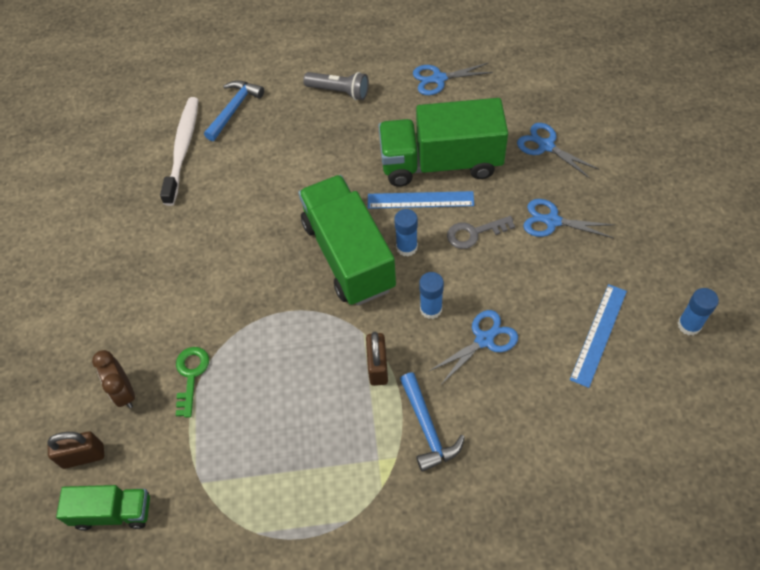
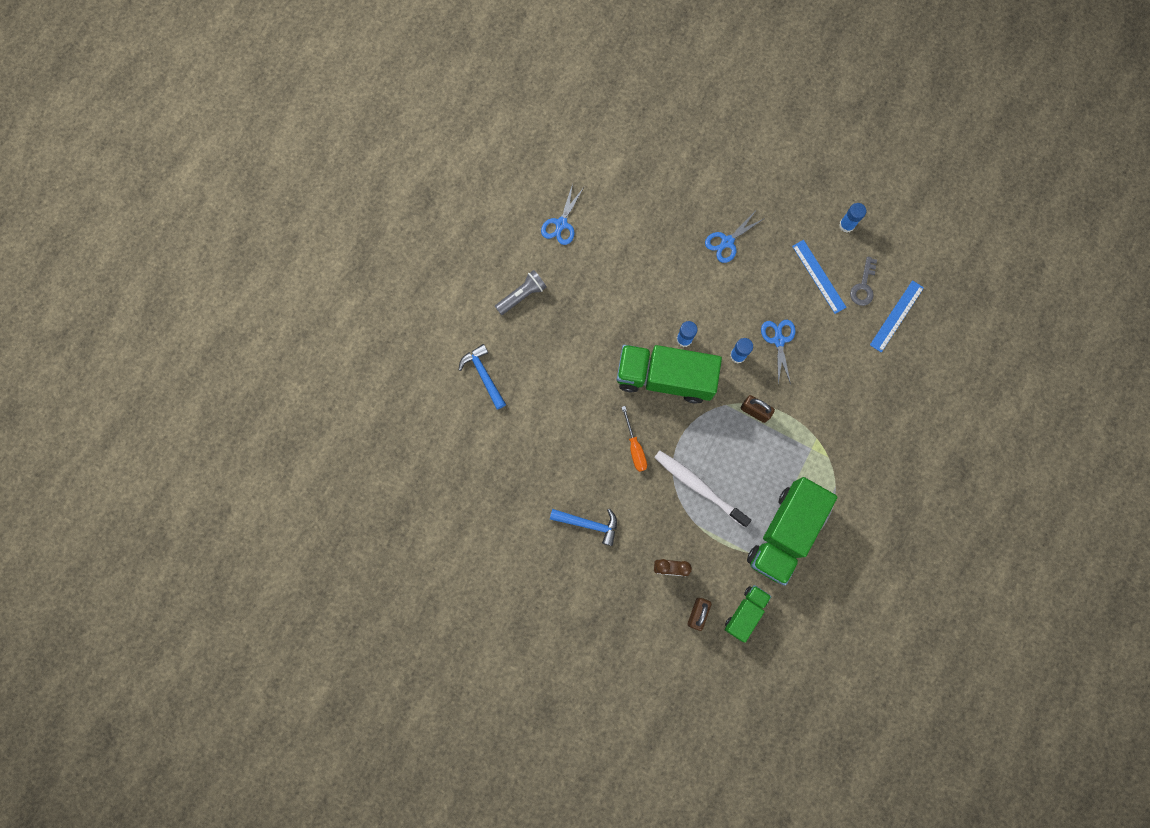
camera: 60 degrees left, 20 degrees up
white toothbrush [160,97,199,206] -> white toothbrush moved to [654,451,751,527]
green key [176,347,209,418] -> none
blue ruler [368,191,474,209] -> blue ruler moved to [870,280,924,352]
green truck [378,98,508,187] -> green truck moved to [747,477,837,586]
blue hammer [400,373,465,472] -> blue hammer moved to [550,508,617,546]
grey key [447,216,515,249] -> grey key moved to [850,256,877,306]
blue scissors [517,123,598,178] -> none
none -> orange screwdriver [622,406,647,472]

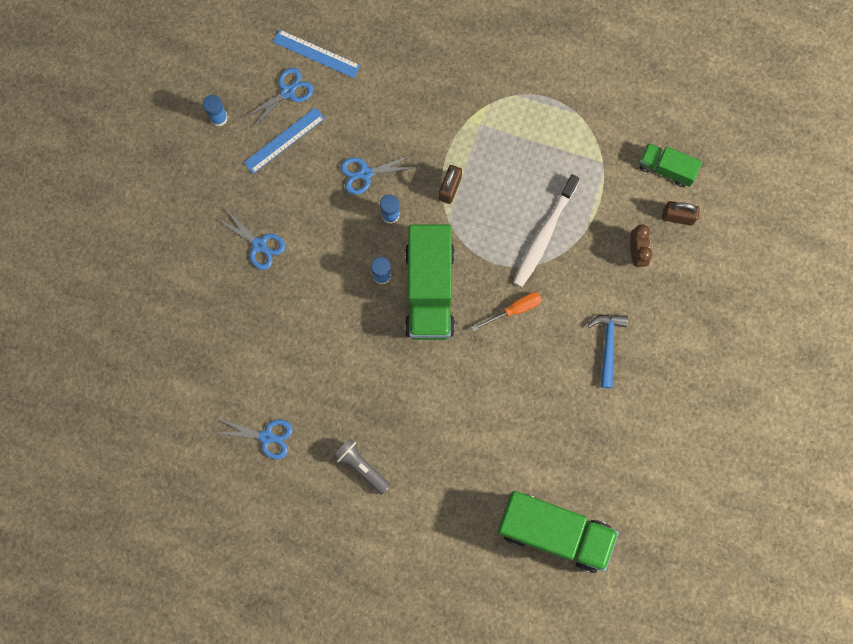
camera: 100 degrees left, 0 degrees up
blue hammer [459,344,506,409] -> none
green truck [747,477,837,586] -> green truck moved to [497,491,619,573]
grey key [850,256,877,306] -> blue scissors [245,68,314,128]

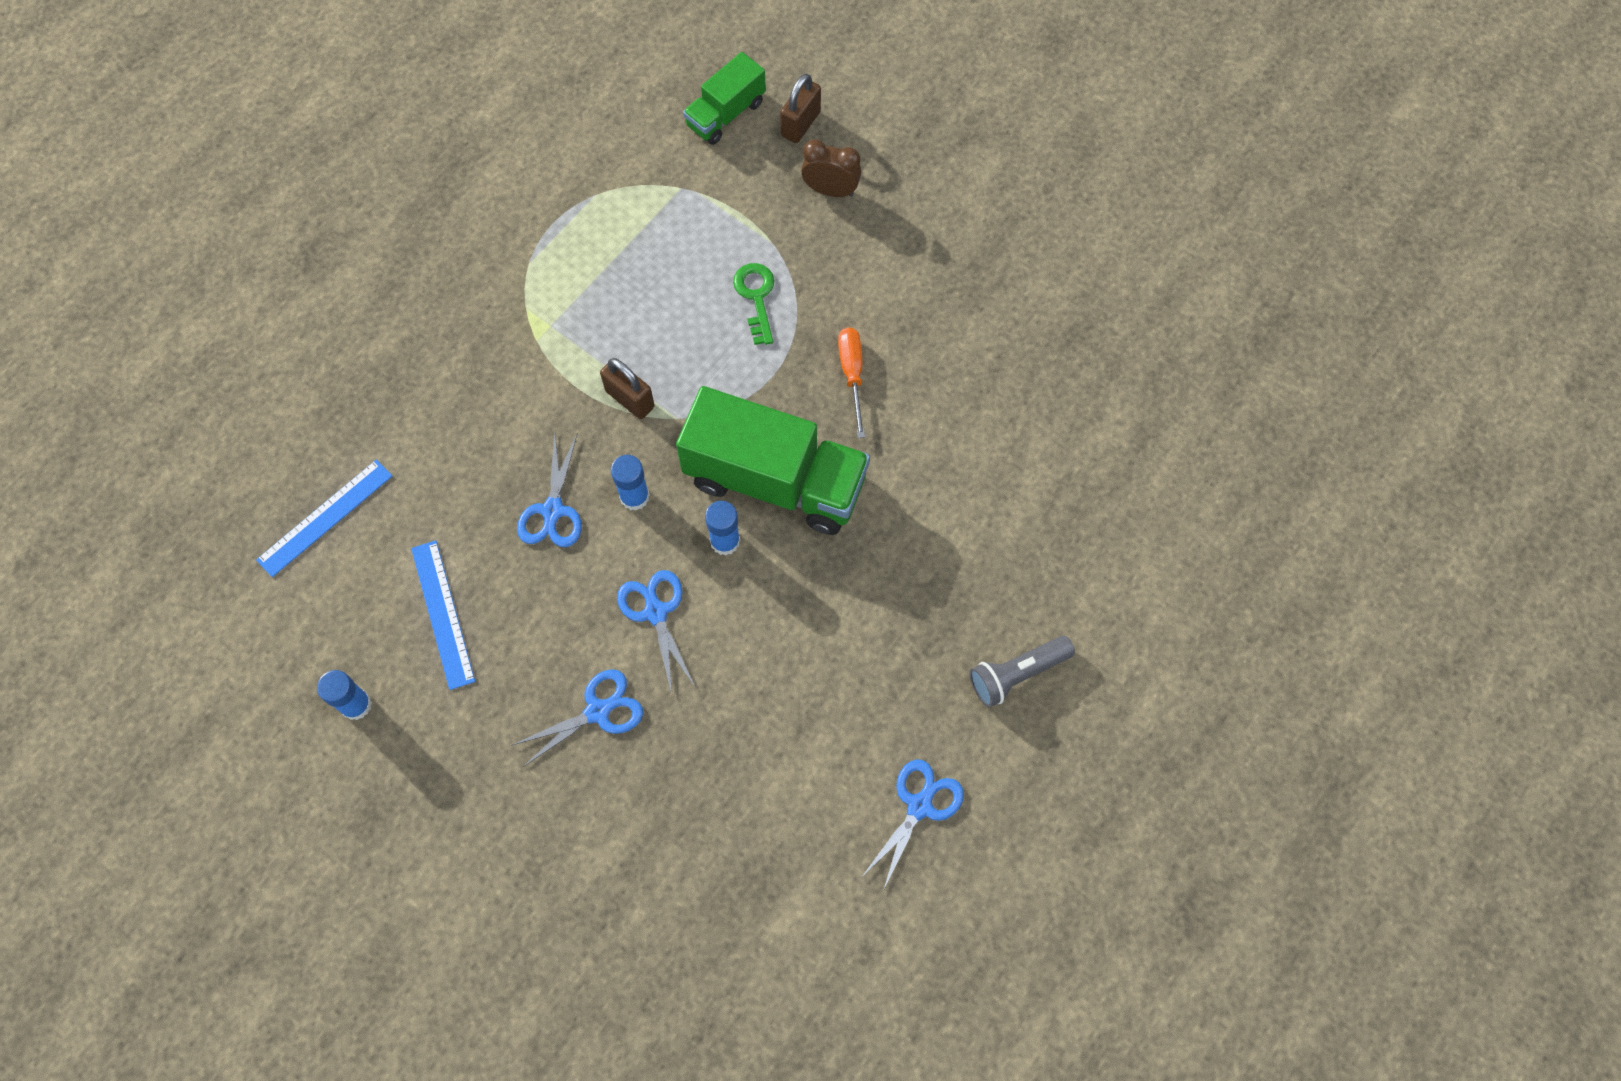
camera: 70 degrees left, 10 degrees down
blue scissors [245,68,314,128] -> blue scissors moved to [617,570,695,694]
green truck [497,491,619,573] -> none
white toothbrush [513,174,580,287] -> green key [733,263,775,345]
blue hammer [587,314,628,388] -> none

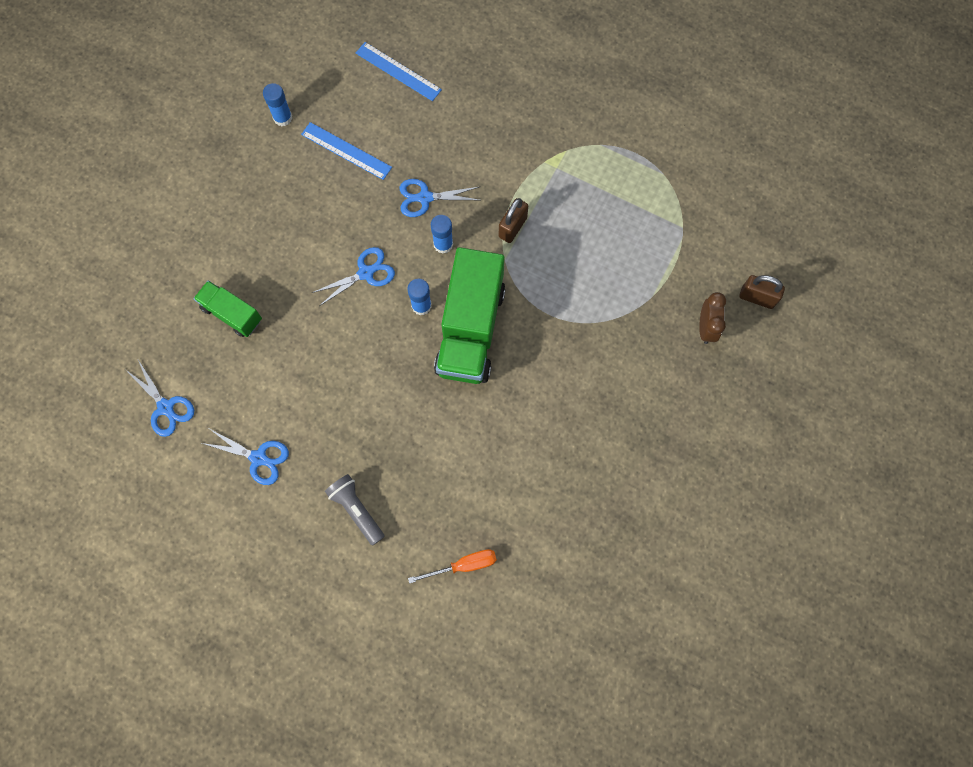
camera: 80 degrees right, 5 degrees up
blue ruler [411,540,475,690] -> blue ruler turned 60 degrees clockwise [301,122,392,180]
blue scissors [511,669,643,767] -> blue scissors moved to [126,360,194,437]
green truck [683,52,766,145] -> green truck moved to [193,281,262,337]
green key [733,263,775,345] -> none
orange screwdriver [838,327,865,438] -> orange screwdriver moved to [408,549,497,583]

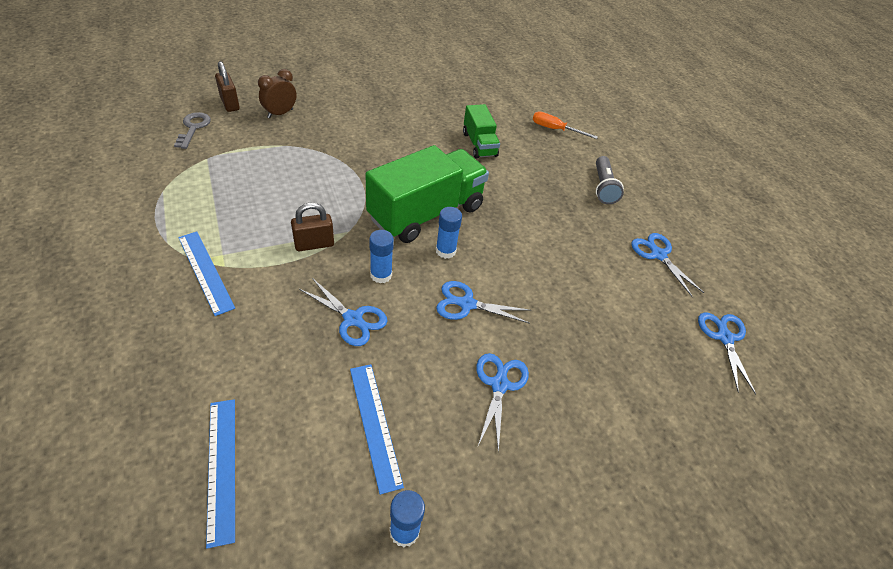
camera: 145 degrees left, 25 degrees down
green truck [193,281,262,337] -> green truck moved to [463,104,500,159]
none -> grey key [174,112,211,149]
none -> blue ruler [178,231,235,316]
none -> blue scissors [476,353,529,453]

